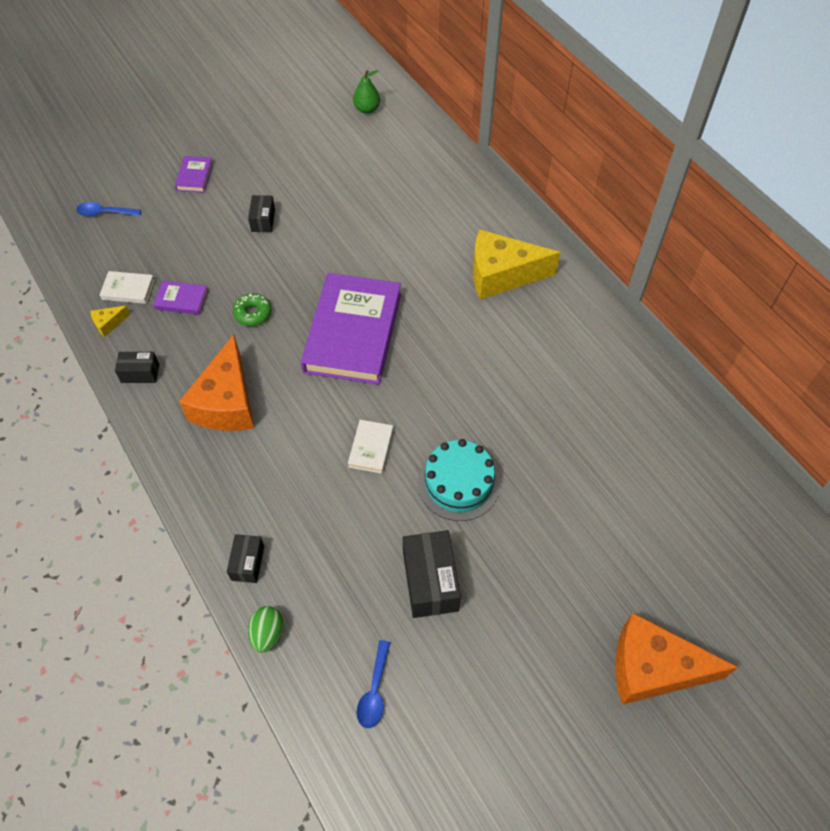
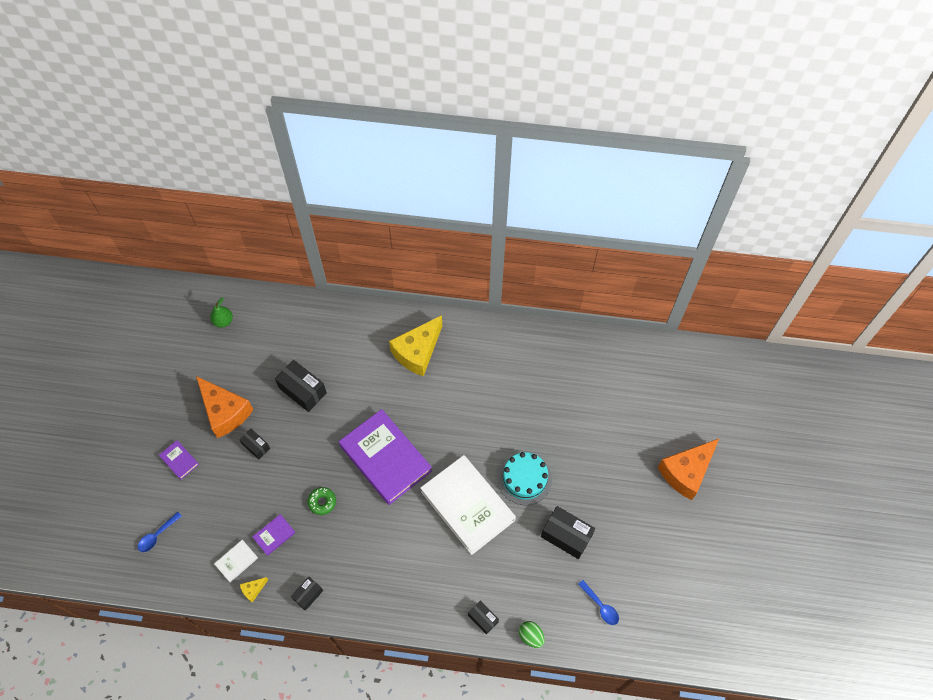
camera: 50 degrees left, 5 degrees up
yellow cheese [90,306,130,337] -> yellow cheese turned 45 degrees clockwise [240,577,269,602]
orange cheese [179,334,254,431] -> orange cheese moved to [196,376,254,438]
white book [348,420,394,474] -> white book [420,455,516,555], size x2.38
none -> black box [275,360,327,412]

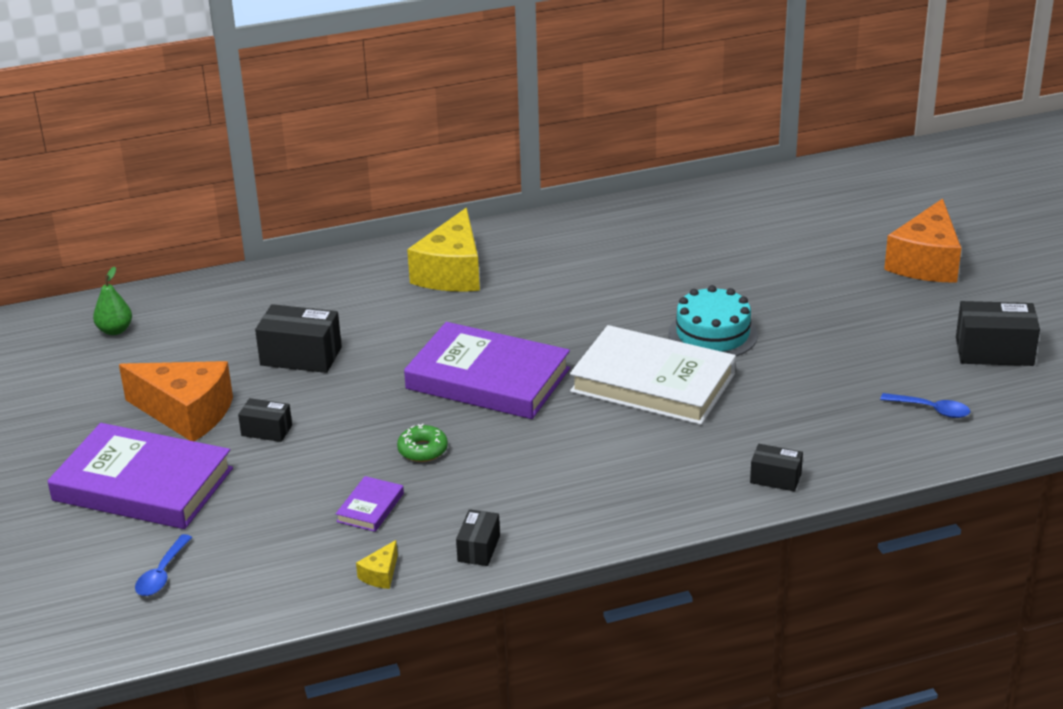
camera: 25 degrees left, 30 degrees down
purple book [159,440,199,480] -> purple book [48,423,233,529], size x2.38
white book [214,540,258,582] -> none
green egg [519,621,545,648] -> none
black box [541,506,595,559] -> black box moved to [956,301,1040,366]

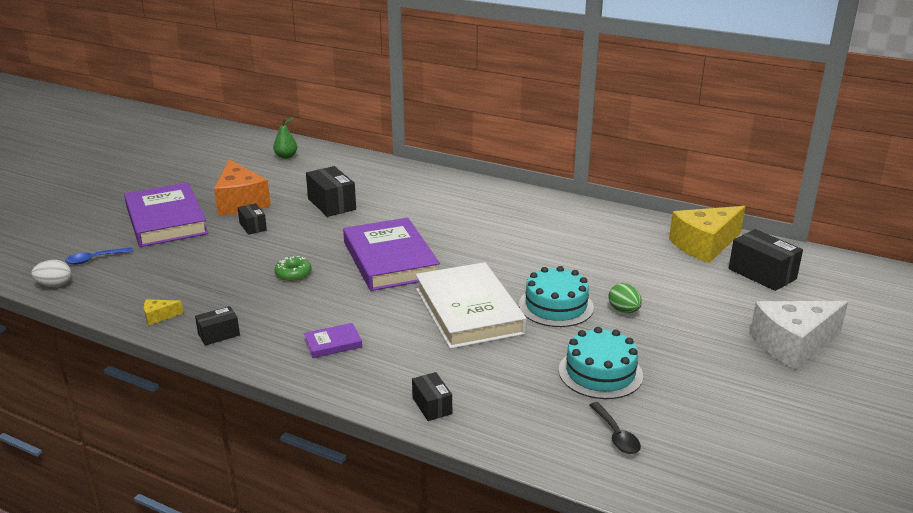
camera: 45 degrees right, 5 degrees down
purple book [336,476,404,532] -> purple book moved to [304,323,362,358]
yellow cheese [407,208,480,292] -> yellow cheese moved to [669,206,746,263]
blue spoon [880,393,970,418] -> black spoon [590,402,641,454]
orange cheese [884,198,961,283] -> white cheese [750,301,848,370]
black box [956,301,1040,366] -> black box moved to [729,229,803,291]
none -> white egg [31,260,71,287]
none -> turquoise cake [559,327,643,399]
none -> green egg [608,283,642,313]

